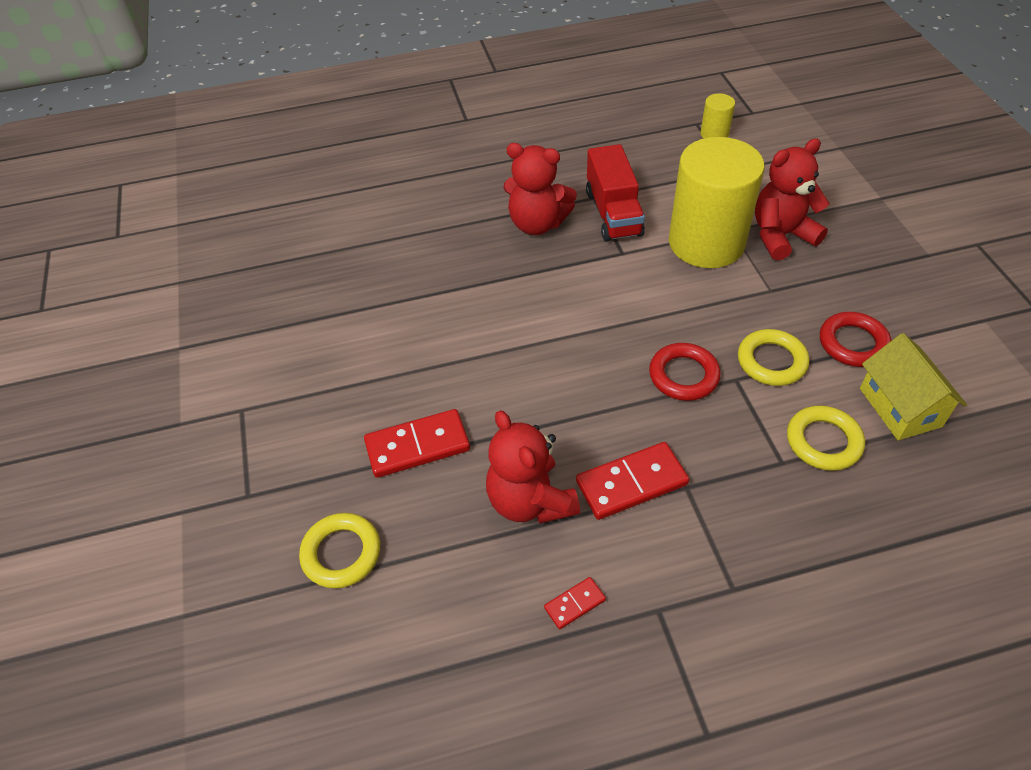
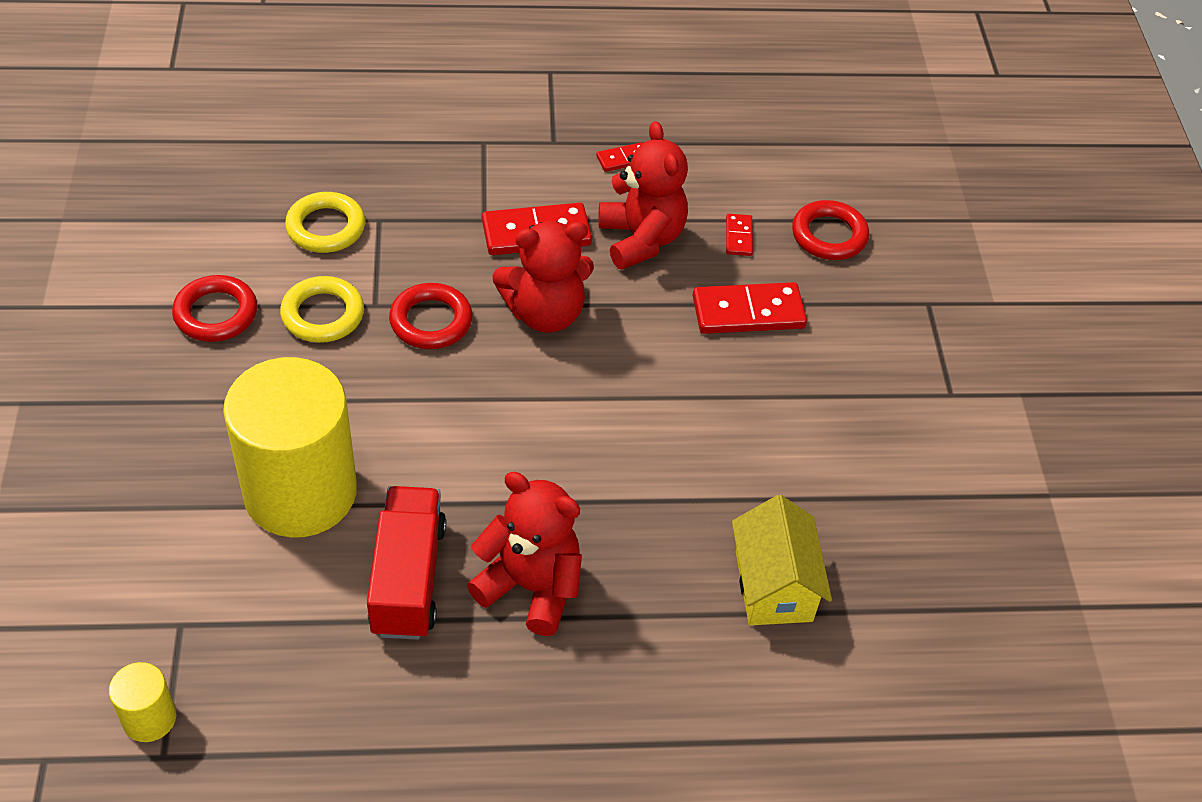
camera: 175 degrees left, 0 degrees up
yellow ring [299,513,380,588] -> red ring [792,200,869,260]
red teddy bear [755,138,830,261] -> red teddy bear moved to [492,221,594,333]
yellow house [860,333,967,440] -> yellow house moved to [732,495,832,626]
none -> red domino [726,214,753,256]

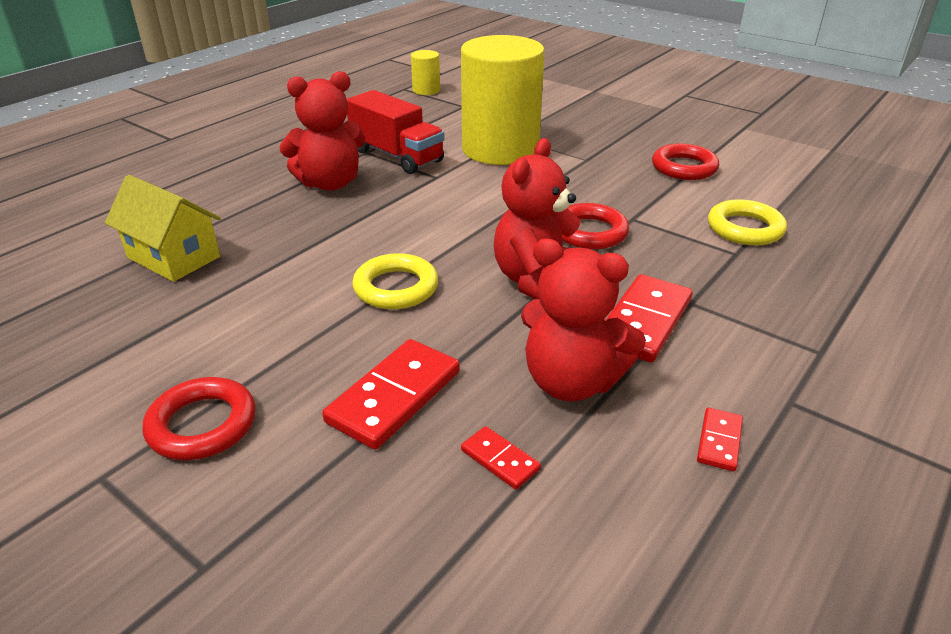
camera: 135 degrees right, 15 degrees down
yellow ring [280,276,364,343] -> yellow ring moved to [352,253,438,309]
red ring [792,200,869,260] -> red ring moved to [143,377,256,460]

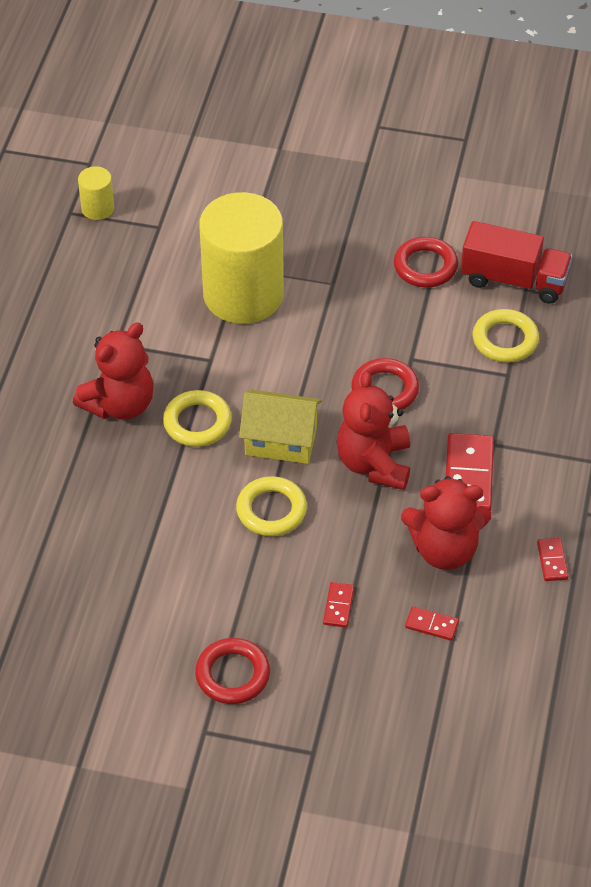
camera: 25 degrees left, 15 degrees up
yellow house [105,175,221,282] -> yellow house moved to [239,390,322,464]
red domino [322,339,460,450] -> red domino [323,582,354,628], size x0.51
red truck [347,90,445,174] -> red truck moved to [461,221,573,304]
none -> yellow ring [163,390,232,447]

